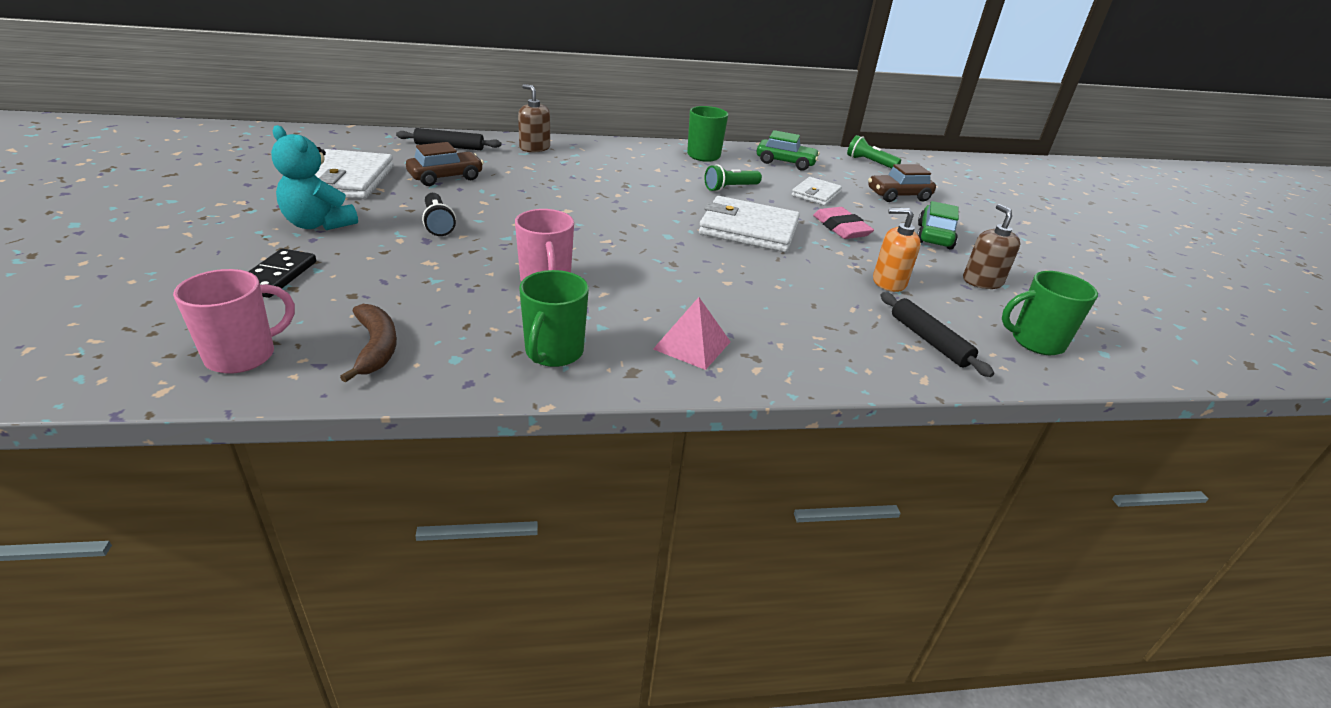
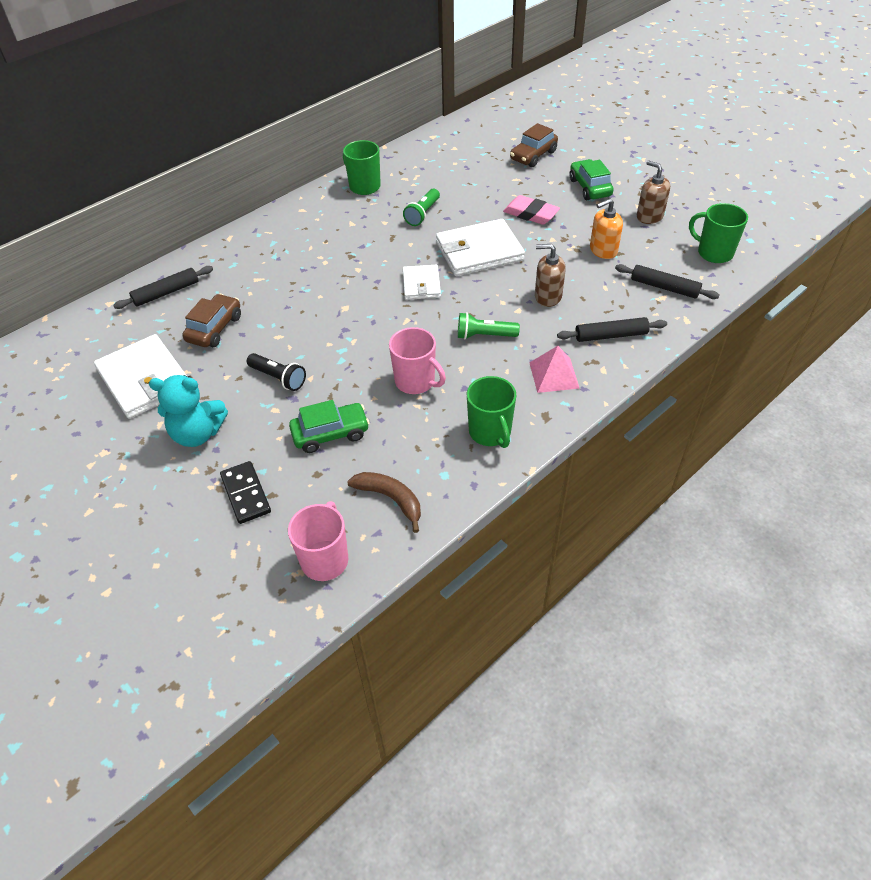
camera: 30 degrees left, 15 degrees up
brown soap dispenser [518,84,550,152] -> brown soap dispenser moved to [535,244,566,307]
green car [757,130,820,171] -> green car moved to [289,400,370,453]
white wallet [792,177,842,206] -> white wallet moved to [403,265,441,300]
green flashlight [847,135,901,169] -> green flashlight moved to [458,312,520,339]
green mug [1002,271,1098,355] -> green mug turned 75 degrees clockwise [689,203,748,263]
none -> black rolling pin [557,317,667,342]

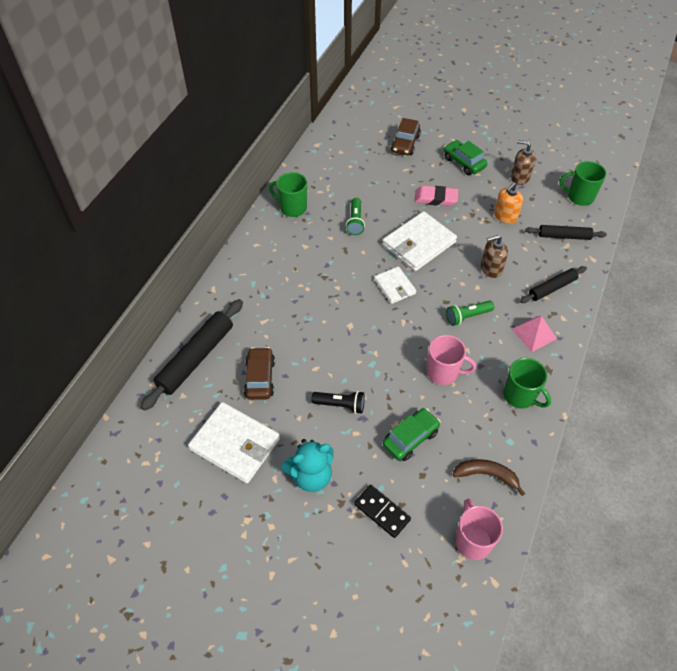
camera: 25 degrees left, 5 degrees up
black rolling pin [113,266,213,309] -> black rolling pin [141,299,243,411], size x1.68

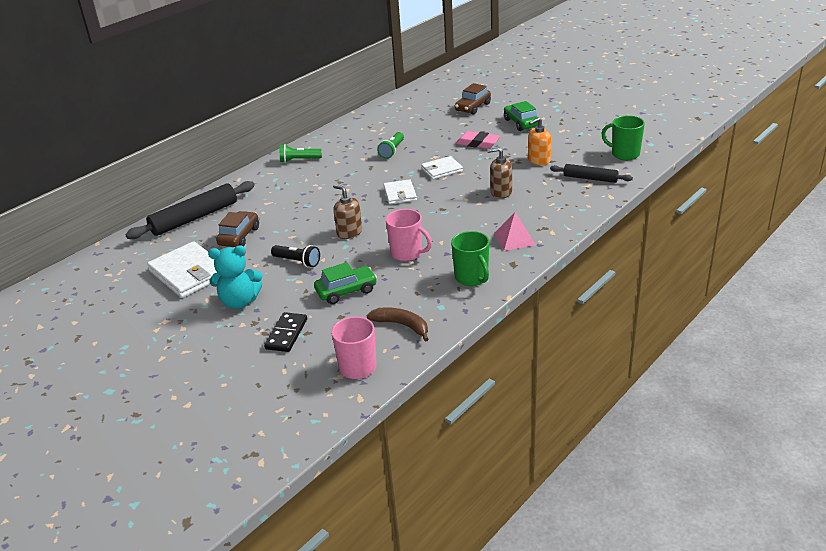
camera: 20 degrees right, 20 degrees down
green mug [269,172,307,217] -> none
black domino [354,485,411,538] -> black domino turned 45 degrees clockwise [264,312,307,352]
white wallet [382,211,457,271] -> white wallet [421,156,463,179], size x0.58
green flashlight [446,300,494,326] -> green flashlight moved to [280,144,322,163]
brown soap dispenser [511,140,536,185] -> brown soap dispenser moved to [333,184,362,239]
black rolling pin [520,266,587,303] -> none

